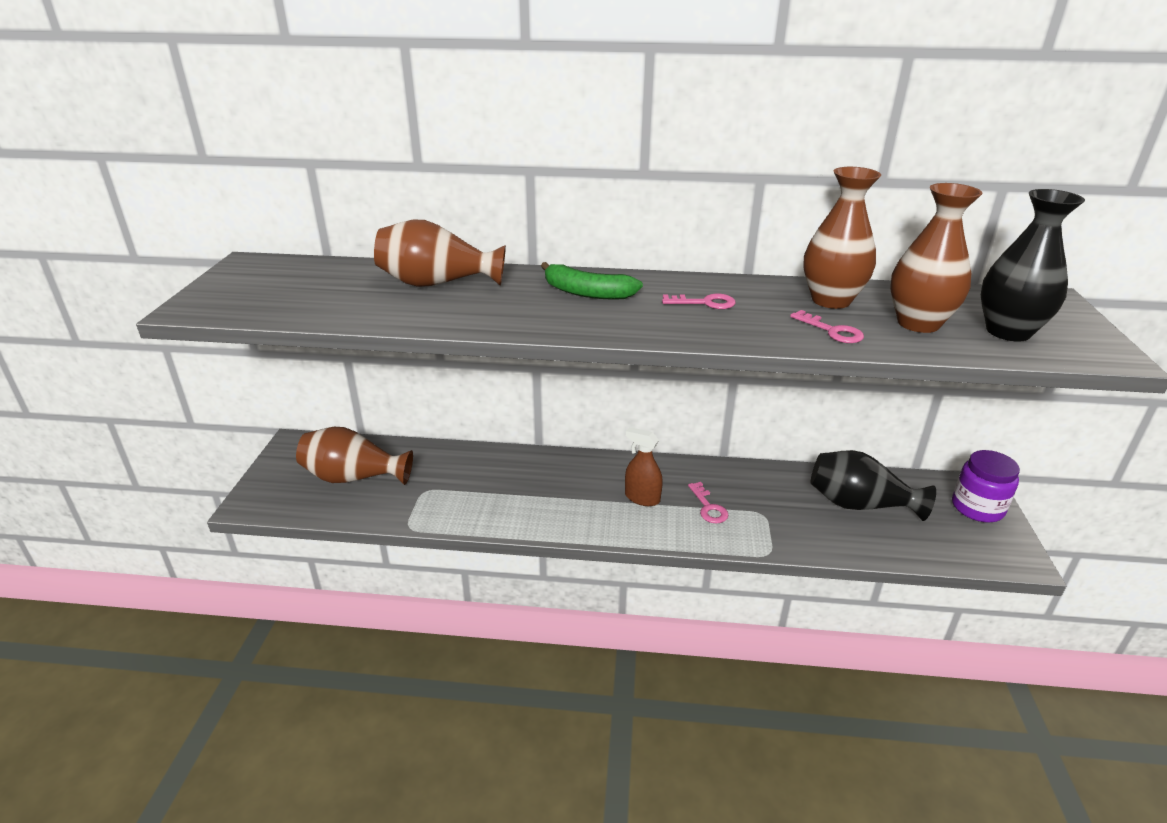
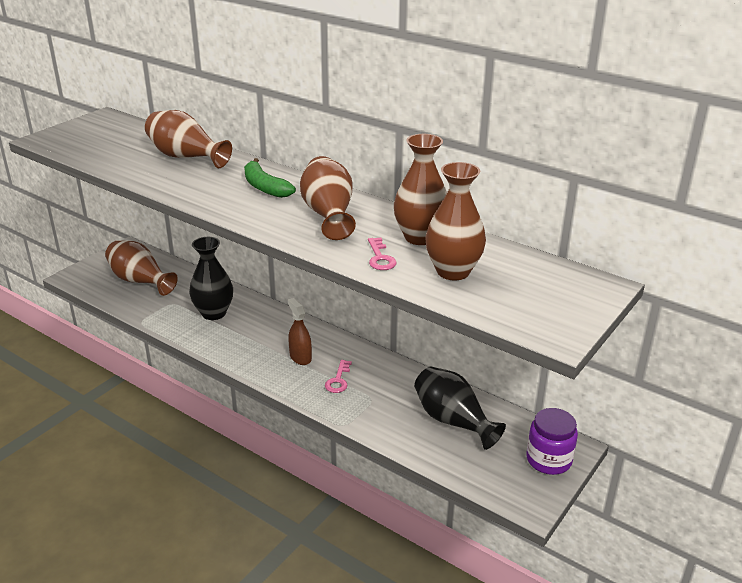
camera: 30 degrees right, 0 degrees up
pink key [662,294,736,309] -> brown vase [300,156,356,240]
black vase [981,189,1085,342] -> black vase moved to [189,237,233,320]

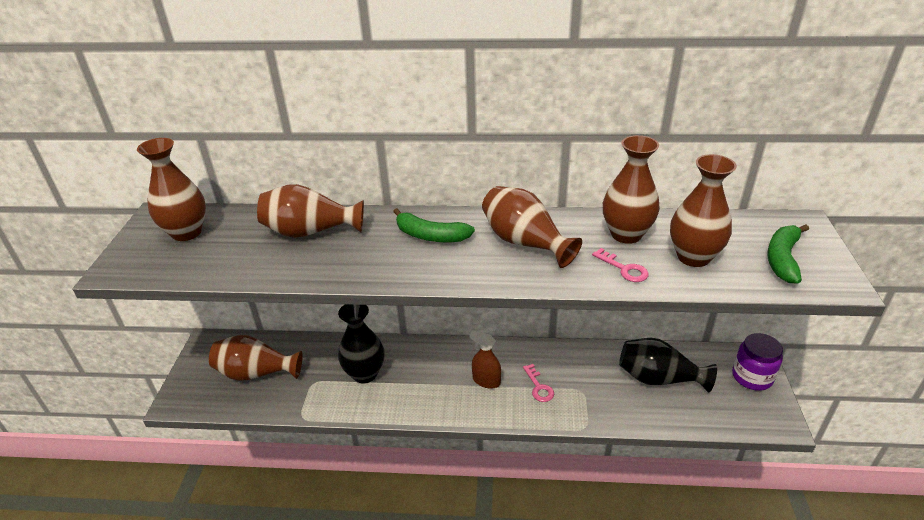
camera: 30 degrees left, 5 degrees up
none -> brown vase [137,138,206,241]
none -> green banana [767,225,809,284]

